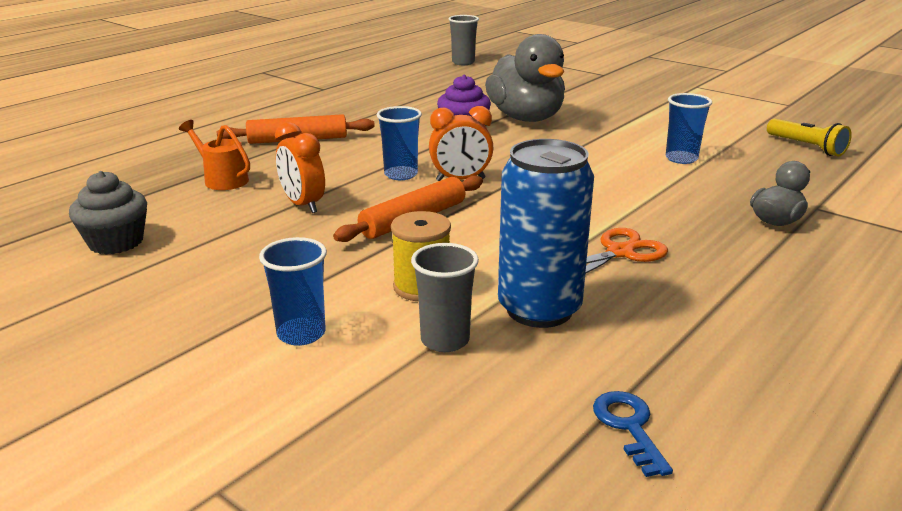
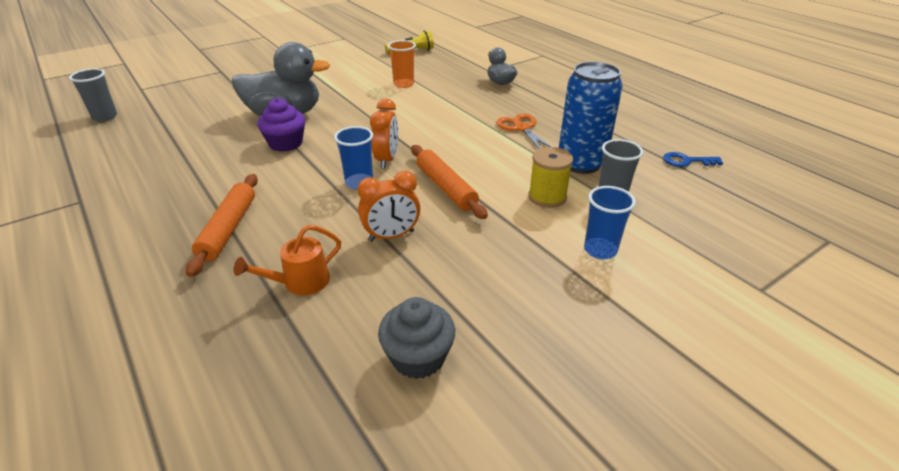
camera: 75 degrees left, 10 degrees up
blue cup [666,93,712,164] -> orange cup [388,40,416,88]

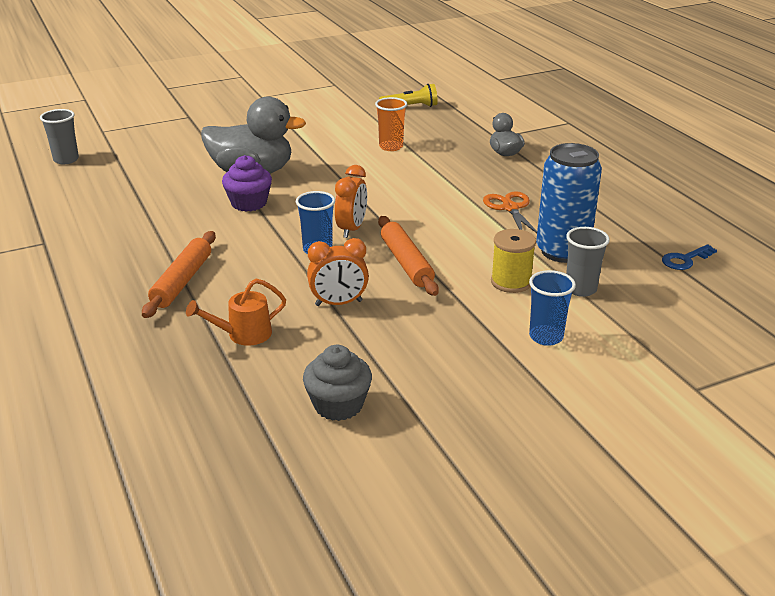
camera: 10 degrees right, 5 degrees down
blue key [663,152,723,167] -> blue key turned 45 degrees counterclockwise [662,244,717,270]

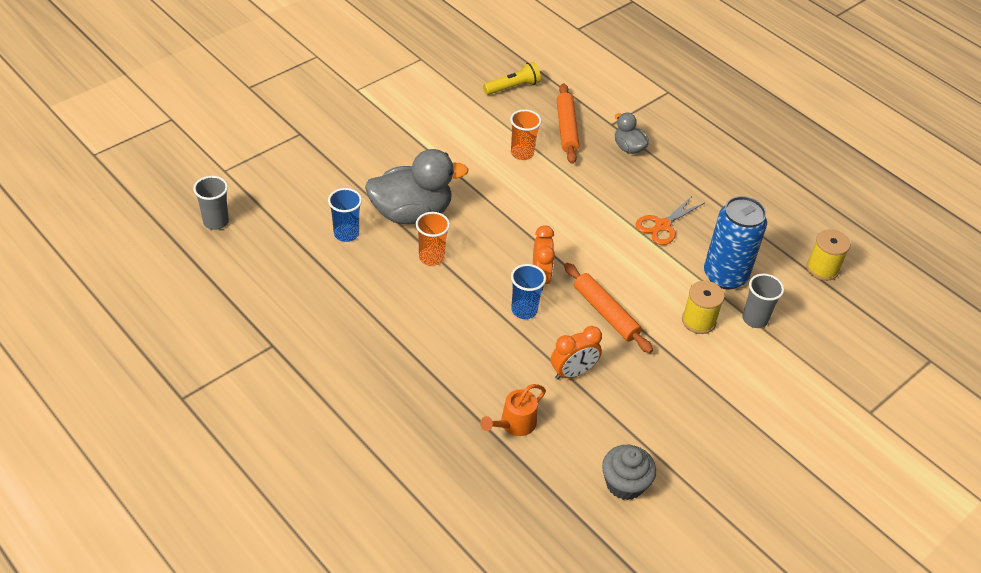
camera: 20 degrees left, 15 degrees up
orange rolling pin [142,231,216,318] -> orange rolling pin moved to [556,83,579,164]
purple cupcake [222,155,272,212] -> orange cup [416,212,450,266]
orange scissors [483,191,537,233] -> orange scissors turned 105 degrees counterclockwise [635,195,704,245]
blue cup [529,270,576,346] -> blue cup moved to [328,188,362,242]
blue key [662,244,717,270] -> yellow spool [806,229,850,281]

